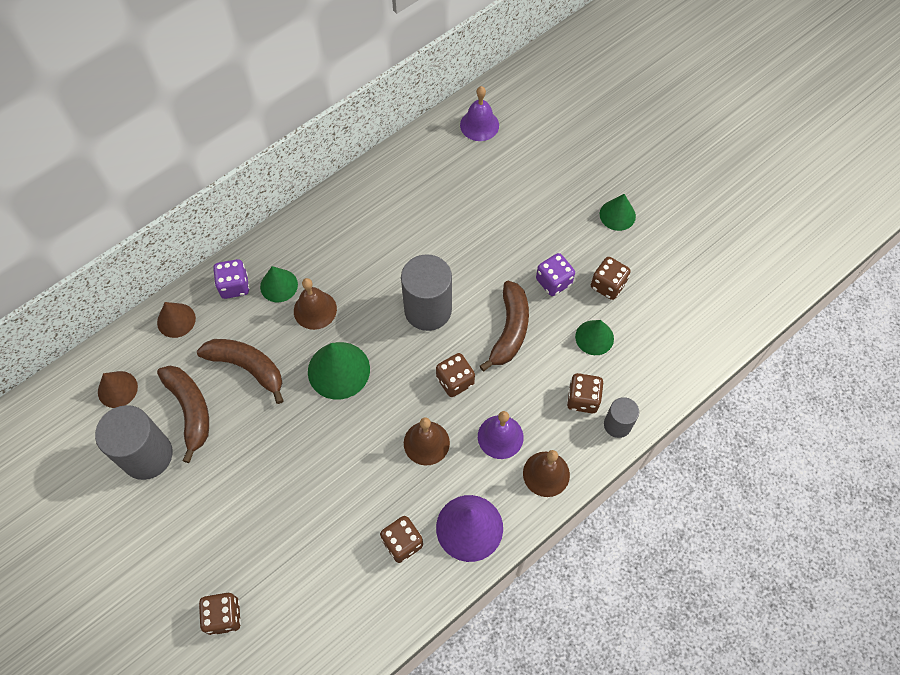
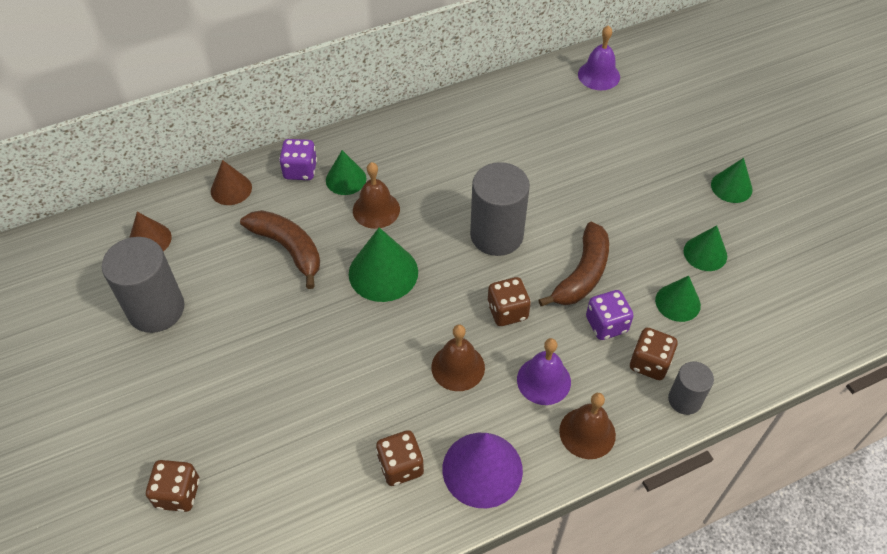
camera: 15 degrees right, 10 degrees down
brown banana [157,366,209,463] -> none
purple dice [536,253,575,296] -> purple dice moved to [586,290,634,340]
brown dice [591,257,631,300] -> green cone [684,225,727,271]

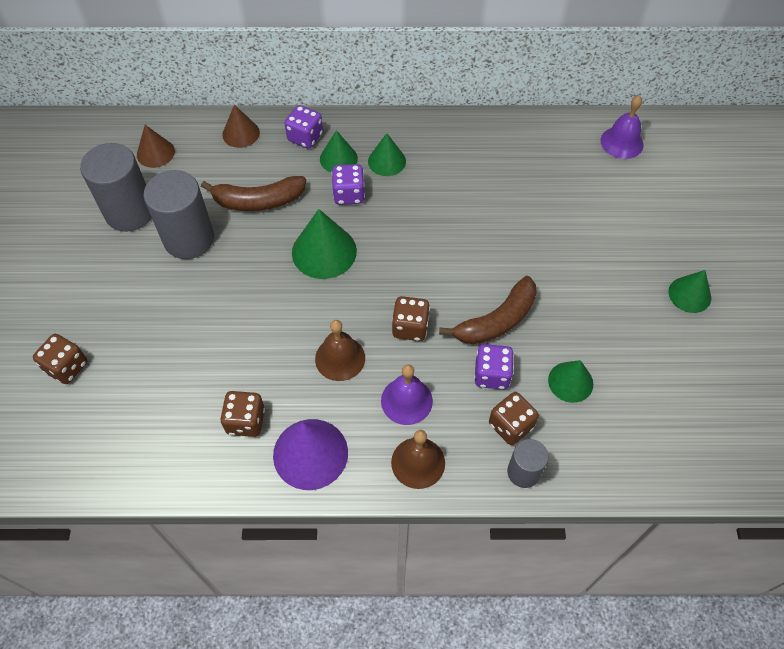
camera: 25 degrees right, 5 degrees up
brown banana [240,210,320,289] -> brown banana turned 105 degrees clockwise [201,176,306,211]
brown bell [353,162,400,229] -> purple dice [332,164,365,205]
grey cylinder [470,162,530,256] -> grey cylinder moved to [143,170,214,259]
green cone [684,225,727,271] -> green cone moved to [368,133,406,176]

